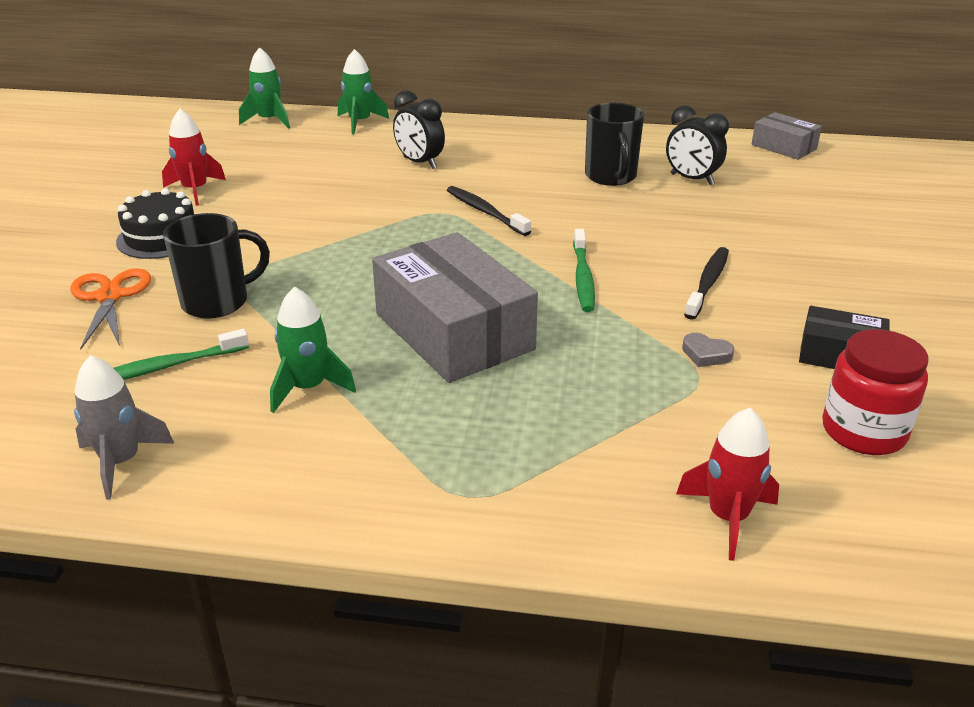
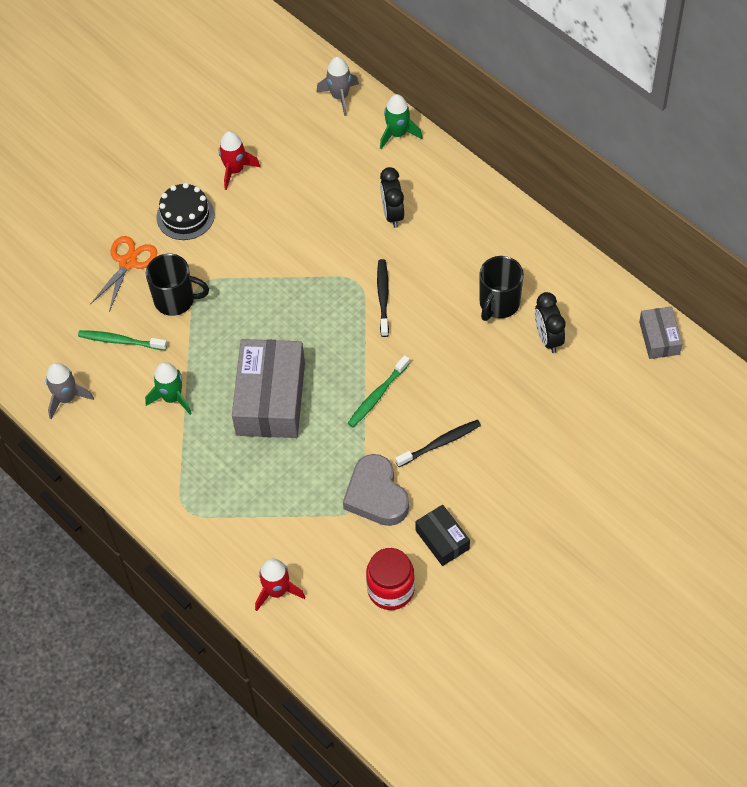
camera: 40 degrees right, 25 degrees up
green rocket [239,47,290,129] -> grey rocket [316,57,359,116]
grey heart [682,333,734,367] -> grey heart [343,454,409,526], size x2.41

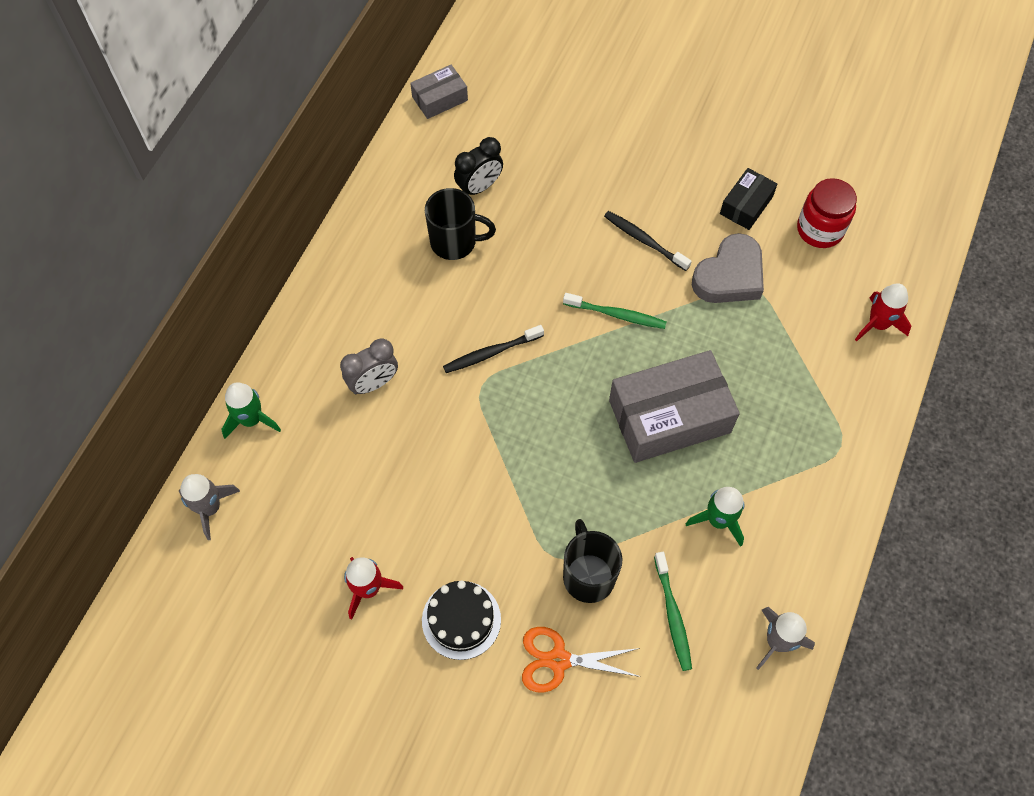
camera: 115 degrees left, 5 degrees up
black clock [380,167,404,228] -> grey clock [340,339,398,394]

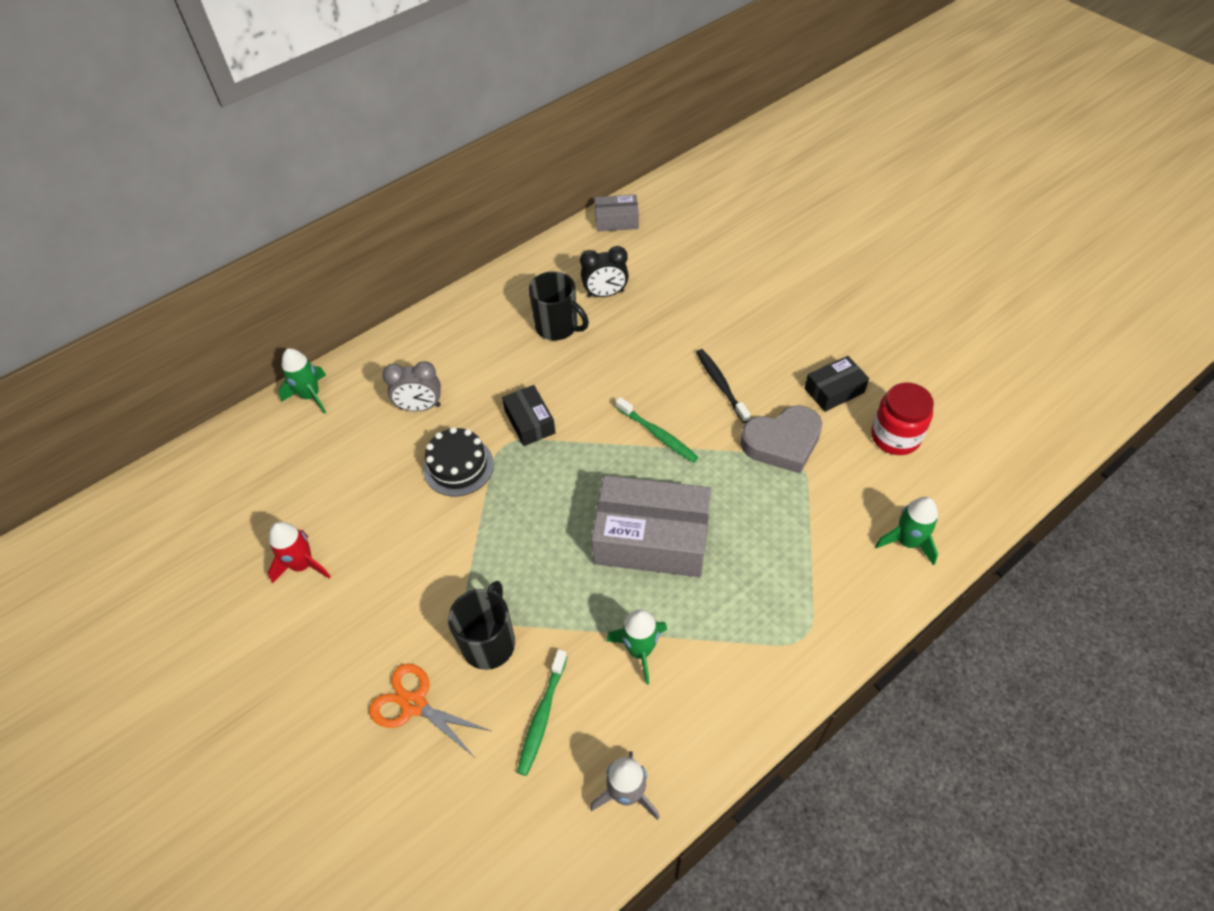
camera: 30 degrees right, 10 degrees down
grey rocket [179,474,240,540] -> none
black cake [422,580,501,660] -> black cake moved to [423,427,494,496]
black toothbrush [443,325,544,373] -> black box [502,385,556,446]
red rocket [855,283,911,342] -> green rocket [875,497,938,566]

